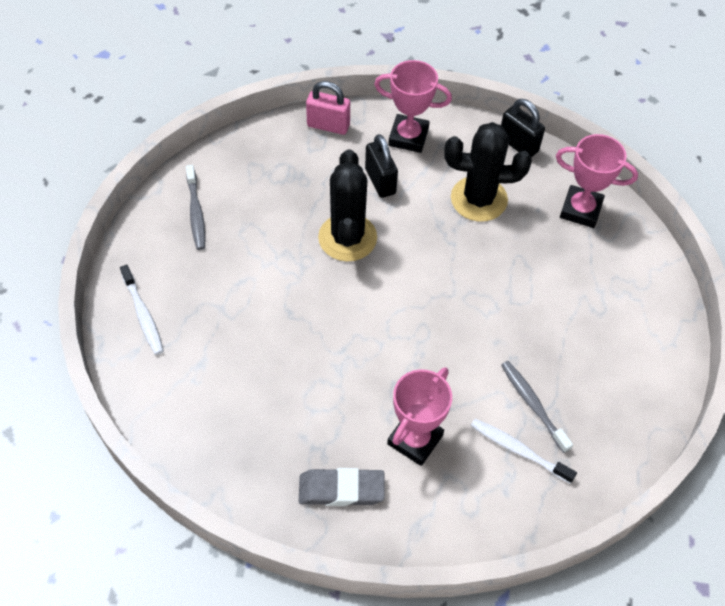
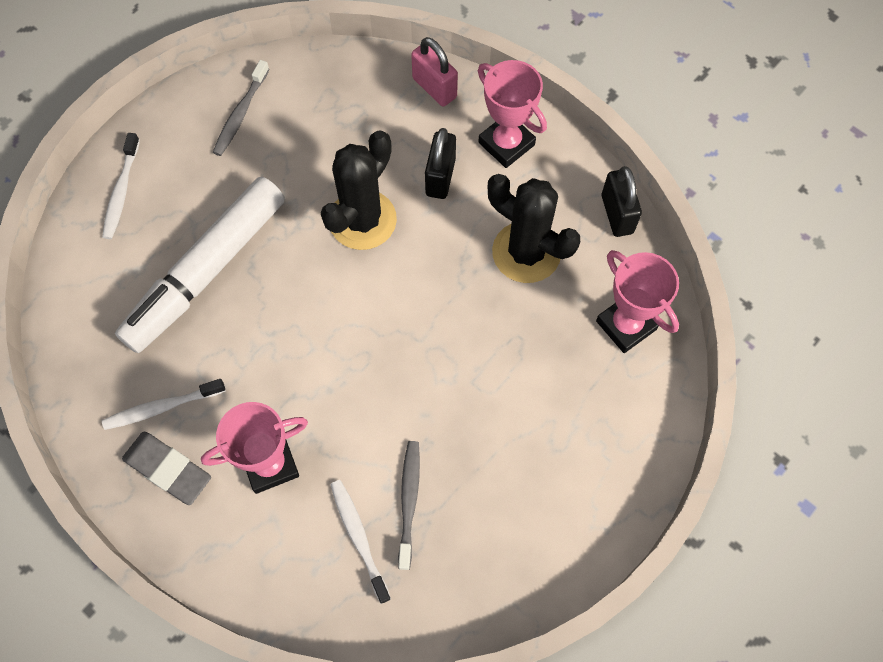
camera: 35 degrees right, 10 degrees up
none -> white toothbrush [102,379,226,430]
none -> white marker [115,176,285,353]

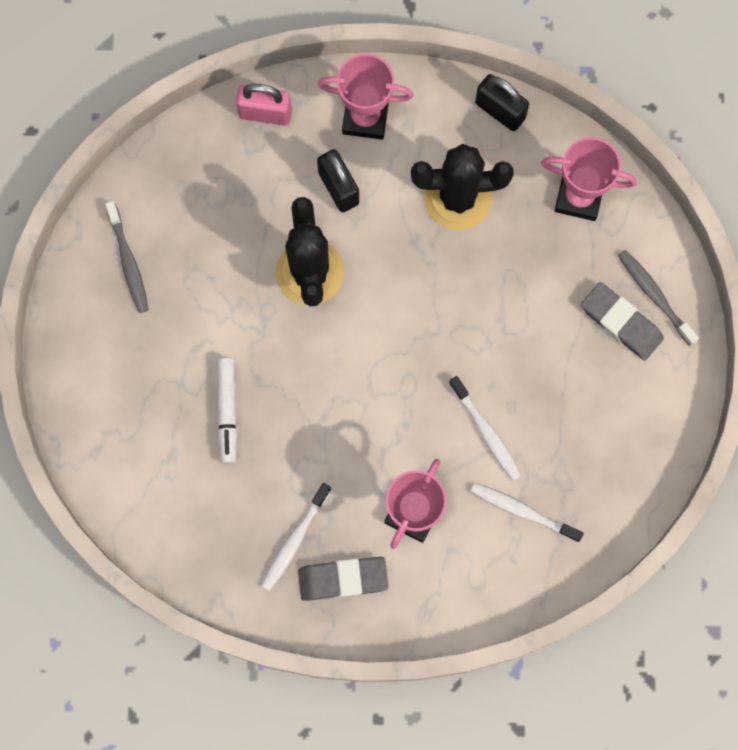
camera: 40 degrees left, 10 degrees up
white toothbrush [102,133,140,239] -> white toothbrush moved to [449,376,522,481]
white marker [115,176,285,353] -> white marker [216,358,237,464], size x0.49
grey toothbrush [398,441,420,570] -> grey toothbrush moved to [618,250,699,346]
none -> grey eraser [581,282,664,361]

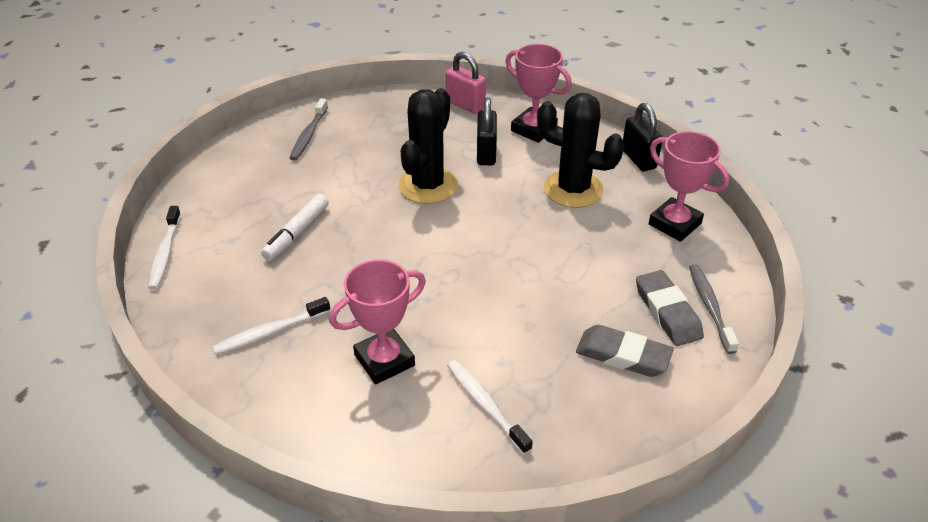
camera: 30 degrees right, 35 degrees down
grey eraser [298,557,388,601] -> grey eraser moved to [576,325,674,377]
white toothbrush [449,376,522,481] -> white toothbrush moved to [148,206,181,290]

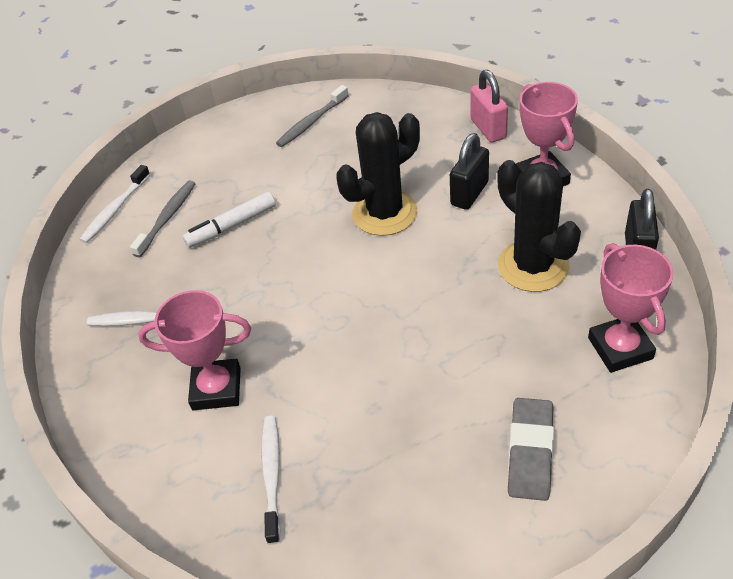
camera: 35 degrees right, 5 degrees up
grey eraser [576,325,674,377] -> none
grey toothbrush [689,264,739,354] -> grey toothbrush moved to [130,180,196,257]

